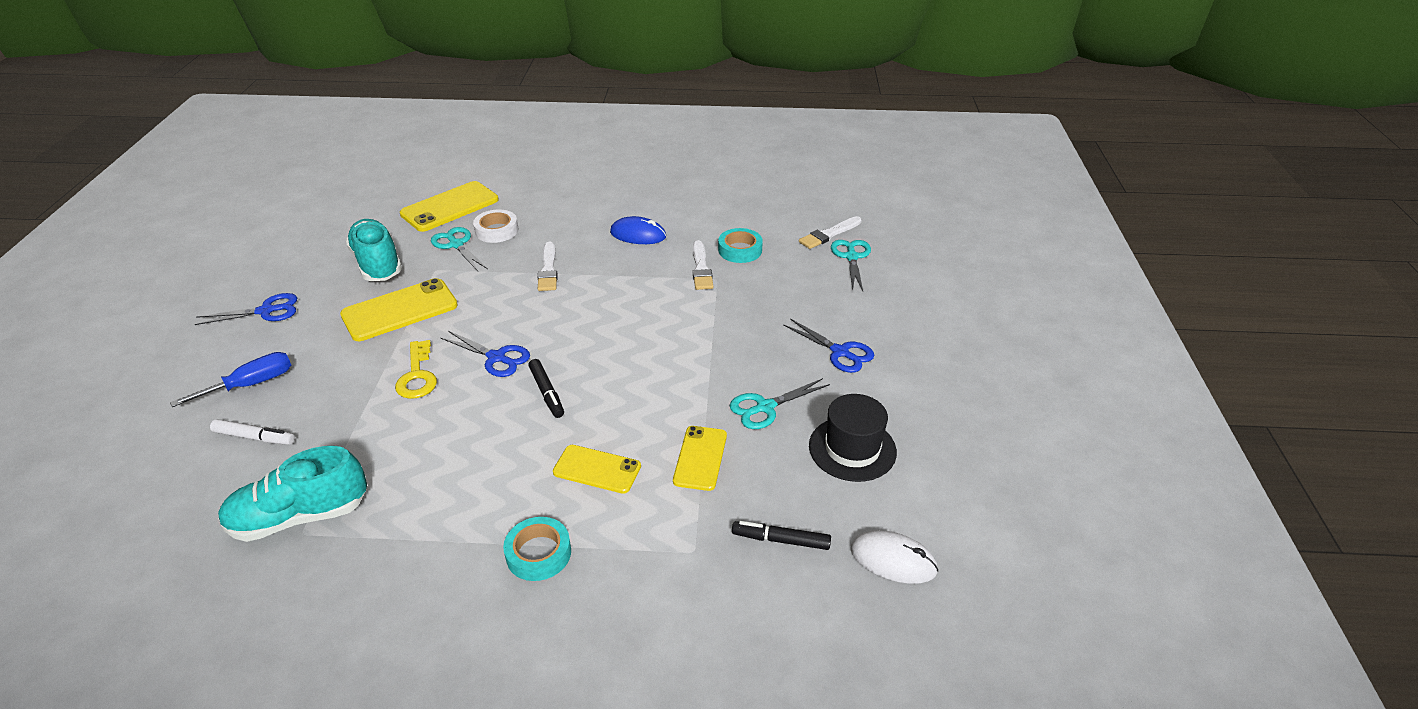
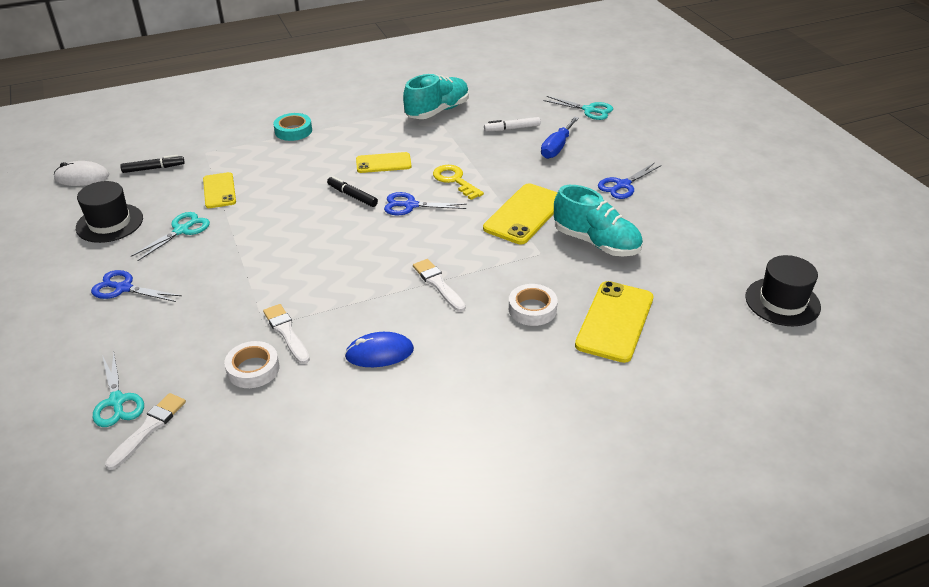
camera: 155 degrees right, 0 degrees up
turquoise scissors [431,227,488,271] -> turquoise scissors moved to [544,96,613,120]
yellow phone [553,445,641,494] -> yellow phone moved to [356,152,412,173]
turquoise tape [718,228,763,263] -> white tape [224,341,279,388]
none -> black hat [745,255,821,326]

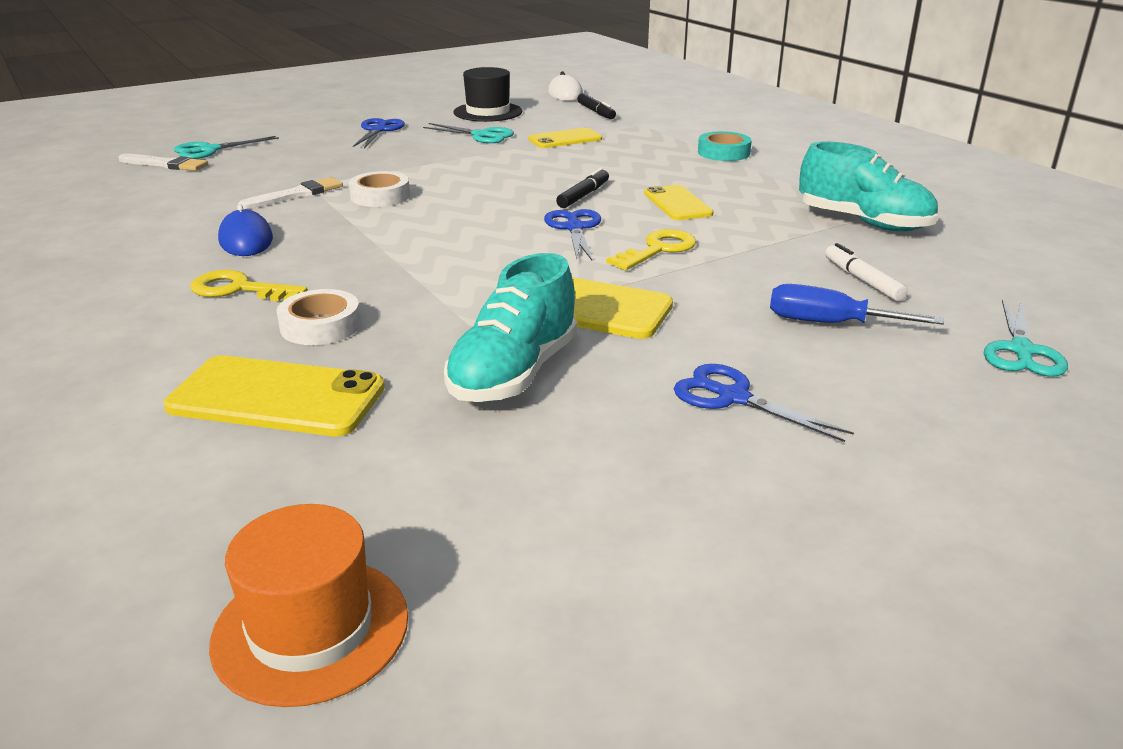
camera: 80 degrees right, 10 degrees down
white tape [224,341,279,388] -> white tape moved to [349,171,410,207]
white brush [413,259,466,312] -> none
black hat [745,255,821,326] -> orange hat [209,504,408,707]
none -> yellow key [190,270,308,301]

